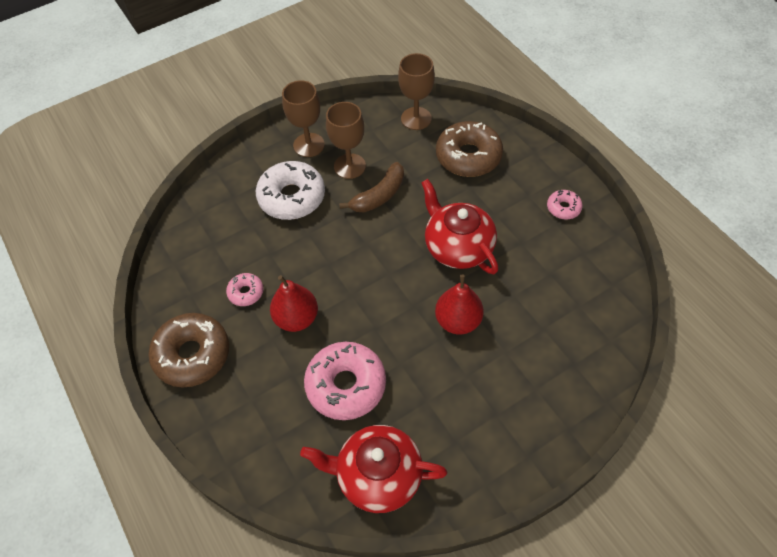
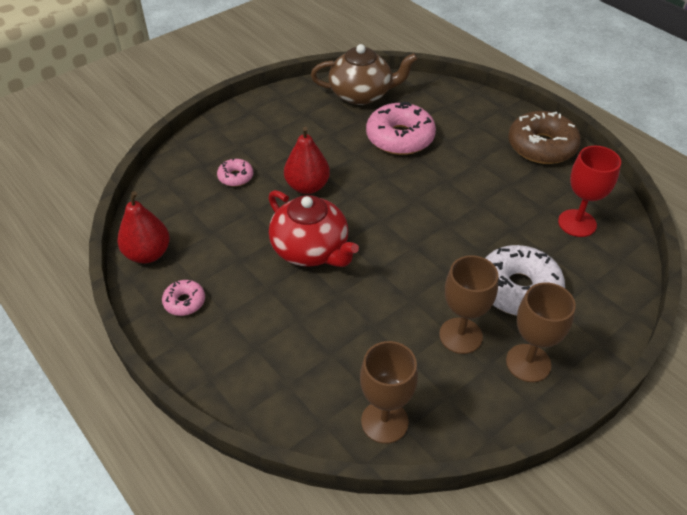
camera: 170 degrees right, 10 degrees down
pink donut [226,273,263,306] -> pink donut moved to [217,158,253,187]
red pear [270,275,318,332] -> red pear moved to [117,191,170,263]
red teapot [300,425,447,513] -> brown teapot [311,44,418,105]
brown banana [339,162,404,212] -> none
brown donut [436,121,503,177] -> none
none -> red goblet [558,146,621,237]

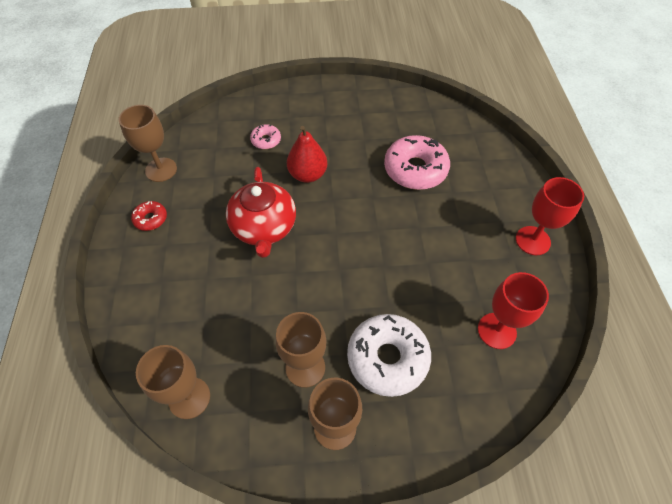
camera: 35 degrees right, 10 degrees up
red pear [117,191,170,263] -> brown goblet [119,105,177,182]
pink donut [162,280,205,316] -> red donut [131,201,167,231]
brown teapot [311,44,418,105] -> none
brown donut [508,111,581,164] -> red goblet [516,177,584,255]

